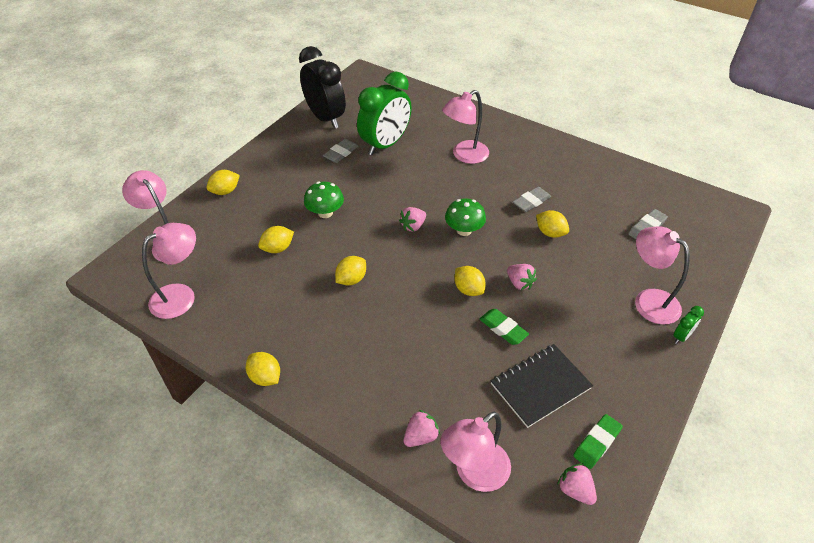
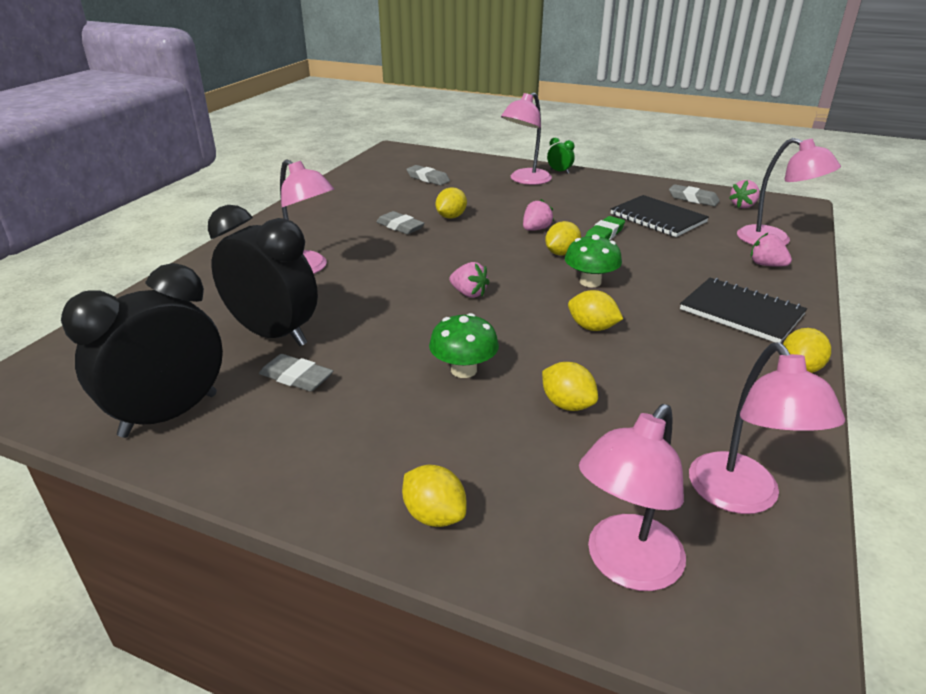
camera: 100 degrees left, 15 degrees down
pink lamp [142,223,196,319] -> pink lamp turned 135 degrees counterclockwise [689,342,845,514]
green clock [357,72,412,155] -> black clock [208,205,318,346]
green mushroom [445,198,486,236] -> green mushroom moved to [565,234,622,287]
green eraser [573,414,623,469] -> grey eraser [669,184,720,206]
none -> black notebook [680,278,807,343]

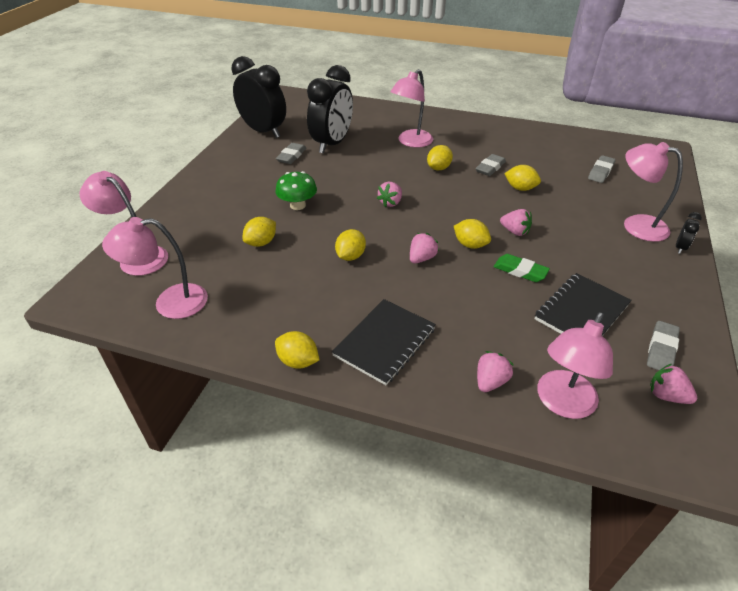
camera: 85 degrees right, 10 degrees up
yellow lemon [402,465,466,527] -> yellow lemon moved to [427,145,453,170]
green clock [547,138,575,174] -> black clock [676,212,702,254]
green mushroom [565,234,622,287] -> pink strawberry [410,233,439,264]

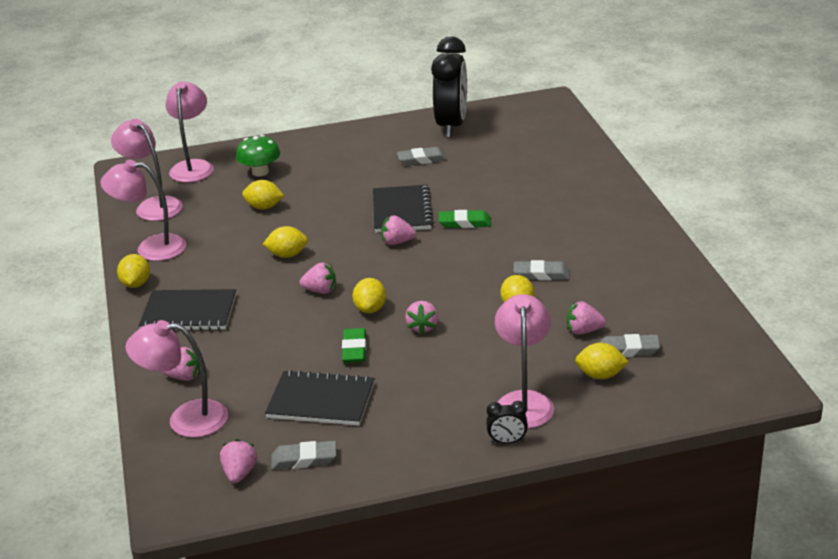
camera: 60 degrees right, 10 degrees down
green mushroom [275,171,317,210] -> green mushroom moved to [236,135,280,176]
black clock [307,65,353,154] -> none
pink lamp [390,69,433,148] -> pink lamp moved to [100,160,186,261]
yellow lemon [427,145,453,170] -> yellow lemon moved to [575,343,629,379]
none -> black notebook [373,185,434,233]
none -> green eraser [439,210,491,228]
none -> pink strawberry [567,301,606,335]

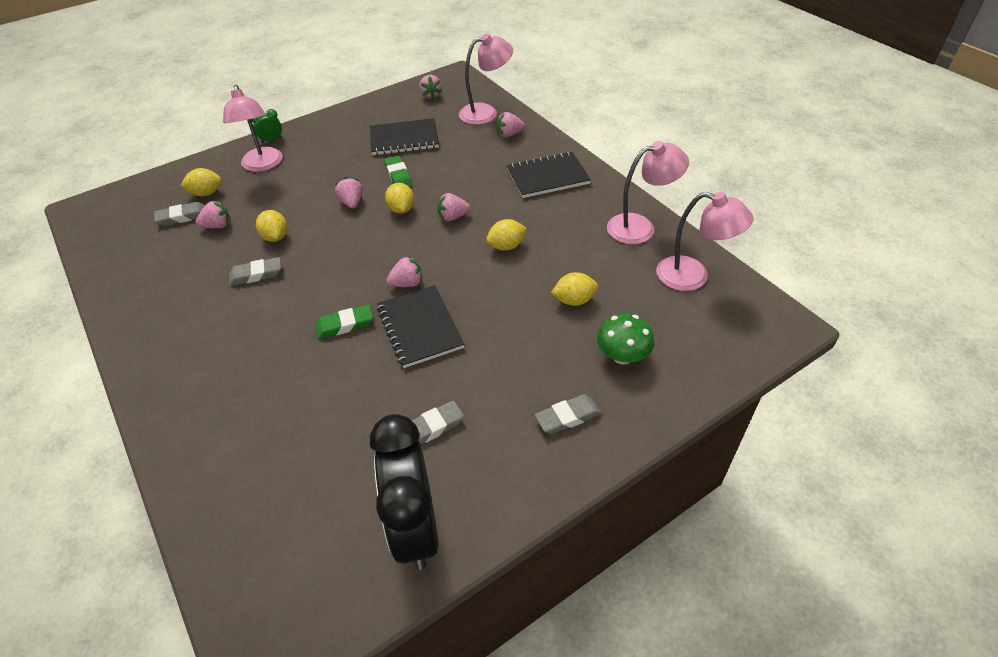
camera: 160 degrees right, 15 degrees up
yellow lemon [117,254,150,288] -> none
pink lamp [165,82,214,182] -> none
grey eraser [271,441,337,470] -> grey eraser moved to [535,394,601,434]
black clock [486,401,528,444] -> green clock [251,109,282,143]

